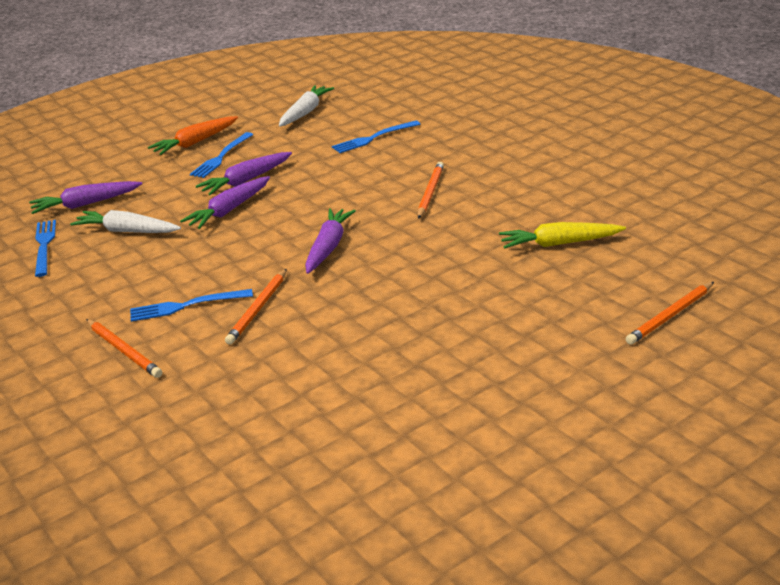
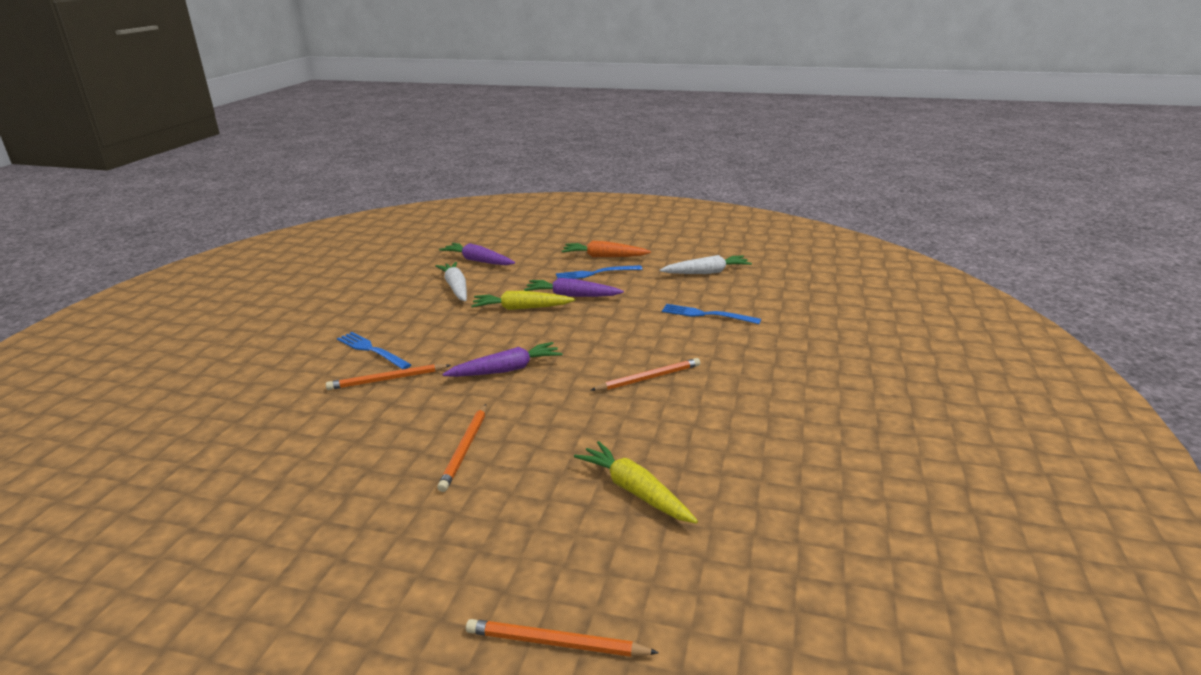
camera: 50 degrees right, 5 degrees down
blue fork [35,220,56,277] -> none
orange pencil [86,319,162,378] -> orange pencil moved to [437,404,486,492]
purple carrot [180,176,270,229] -> yellow carrot [471,291,575,310]

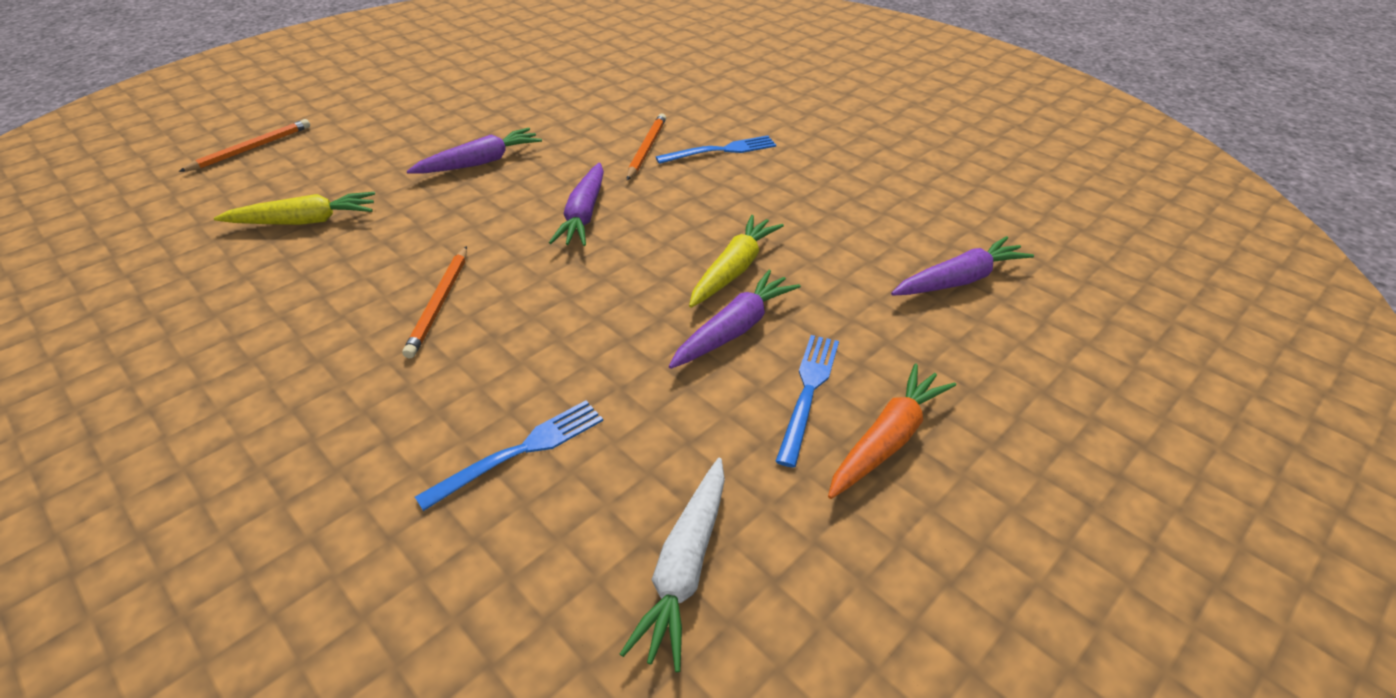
camera: 120 degrees right, 15 degrees up
white carrot [435,262,467,301] -> none
orange pencil [437,404,486,492] -> purple carrot [407,128,542,174]

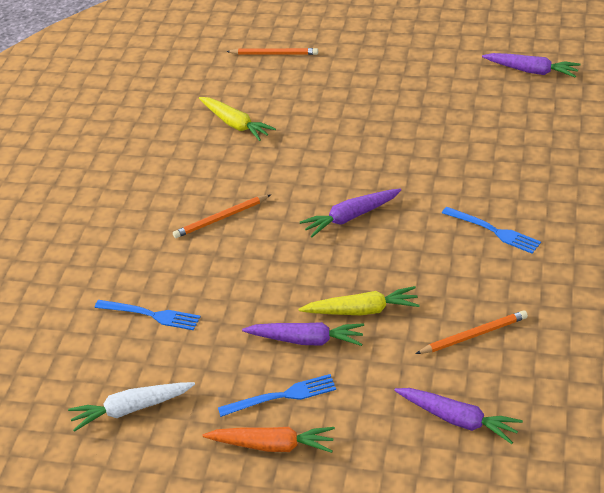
camera: 60 degrees right, 0 degrees up
purple carrot [407,128,542,174] -> purple carrot moved to [482,53,581,78]
orange pencil [627,113,666,180] -> orange pencil moved to [415,310,528,354]

